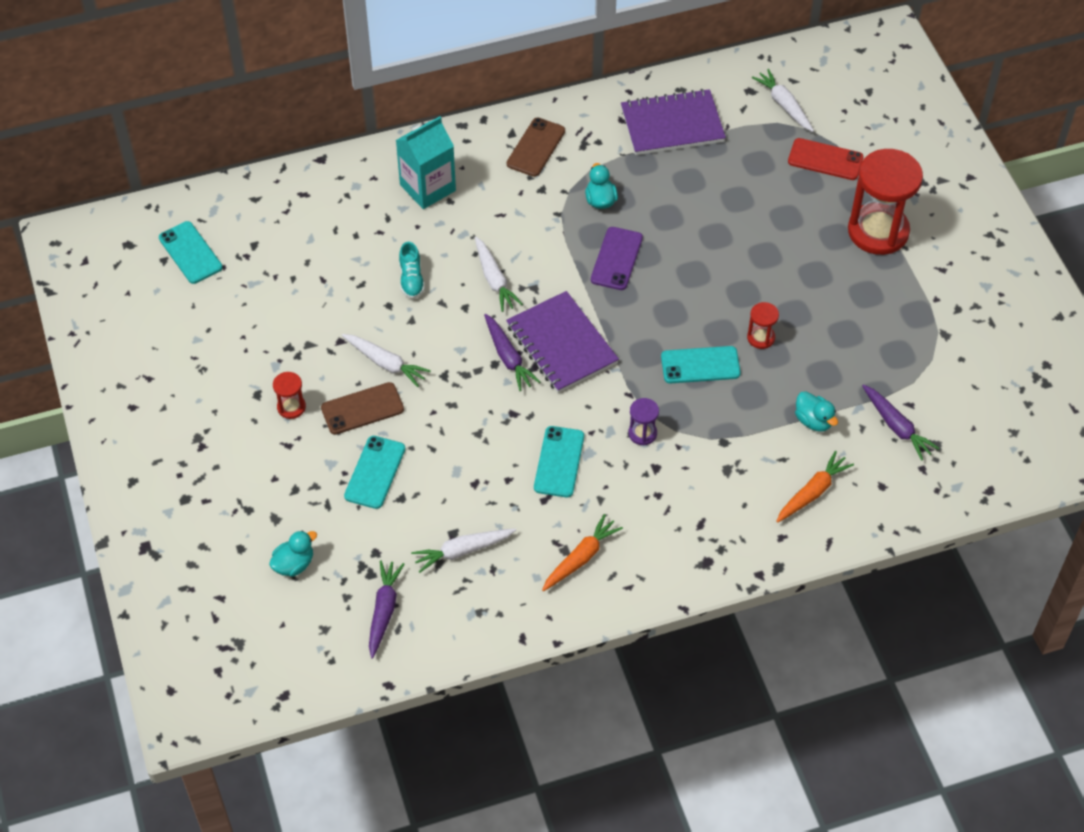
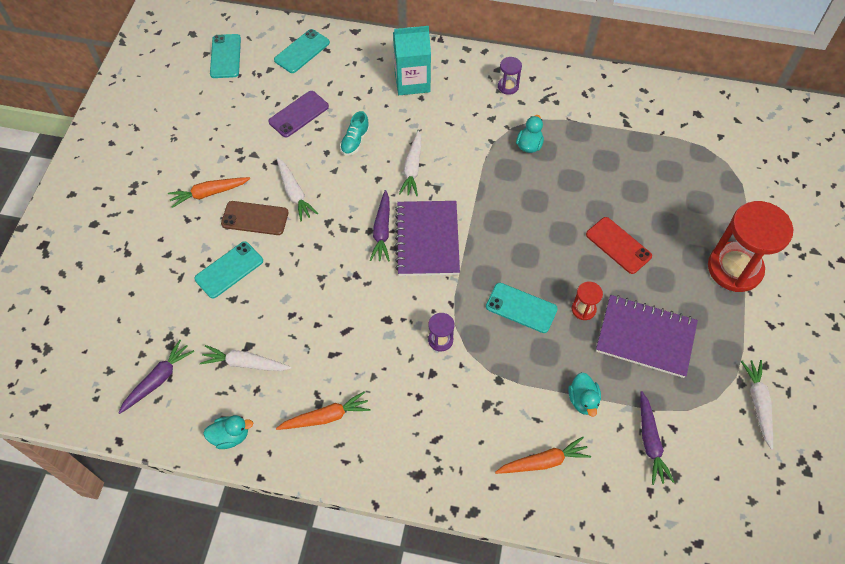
camera: 30 degrees right, 5 degrees up
turquoise duck [269,530,317,577] -> turquoise duck moved to [203,415,253,449]
red hourglass [273,372,306,419] -> orange carrot [168,177,250,208]
brown phone [506,118,565,177] -> purple hourglass [498,57,522,95]
turquoise phone [534,426,584,497] -> turquoise phone moved to [274,29,330,73]
purple phone [591,227,643,290] -> purple phone moved to [268,91,329,137]
purple notebook [621,89,726,155] -> purple notebook moved to [596,295,698,378]
white carrot [751,69,814,132] -> white carrot moved to [741,360,773,450]
red phone [788,138,864,180] -> red phone moved to [586,217,652,274]

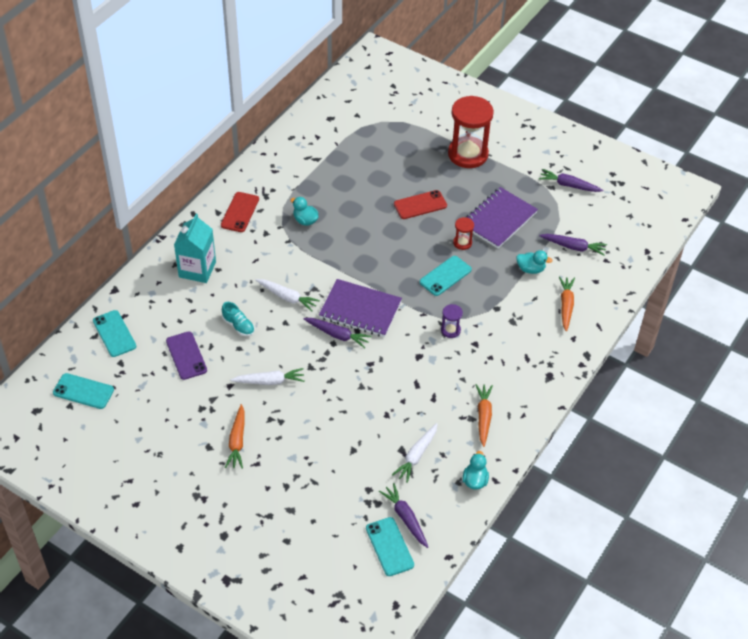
camera: 70 degrees left, 10 degrees down
turquoise phone [194,241,263,298] -> turquoise phone moved to [366,517,414,576]
brown phone [221,201,289,235] -> none
purple hourglass [498,57,522,95] -> red phone [221,192,259,232]
white carrot [741,360,773,450] -> purple carrot [539,169,603,192]

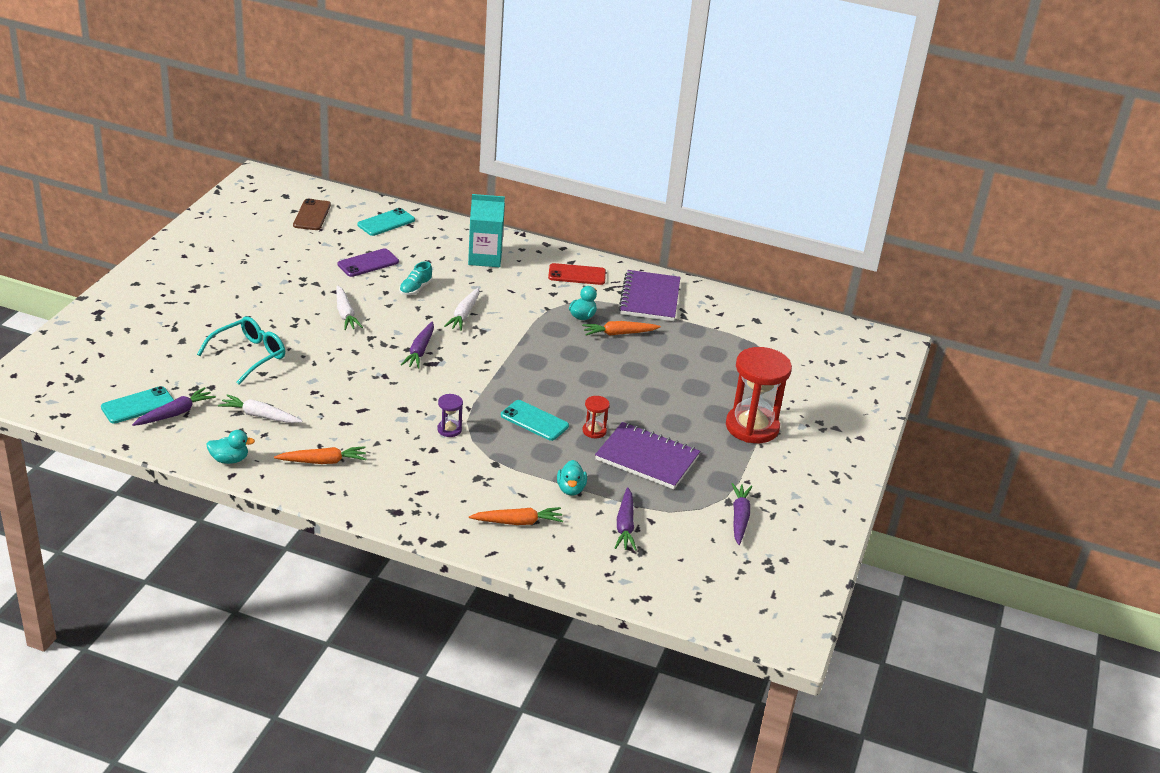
camera: 75 degrees right, 15 degrees down
turquoise phone [53,373,114,409] -> brown phone [293,199,331,230]
orange carrot [225,404,245,469] -> orange carrot moved to [582,321,661,336]
purple notebook [319,279,402,337] -> purple notebook moved to [618,270,680,321]
red phone [394,190,447,219] -> none
none -> turquoise glasses [197,316,285,385]

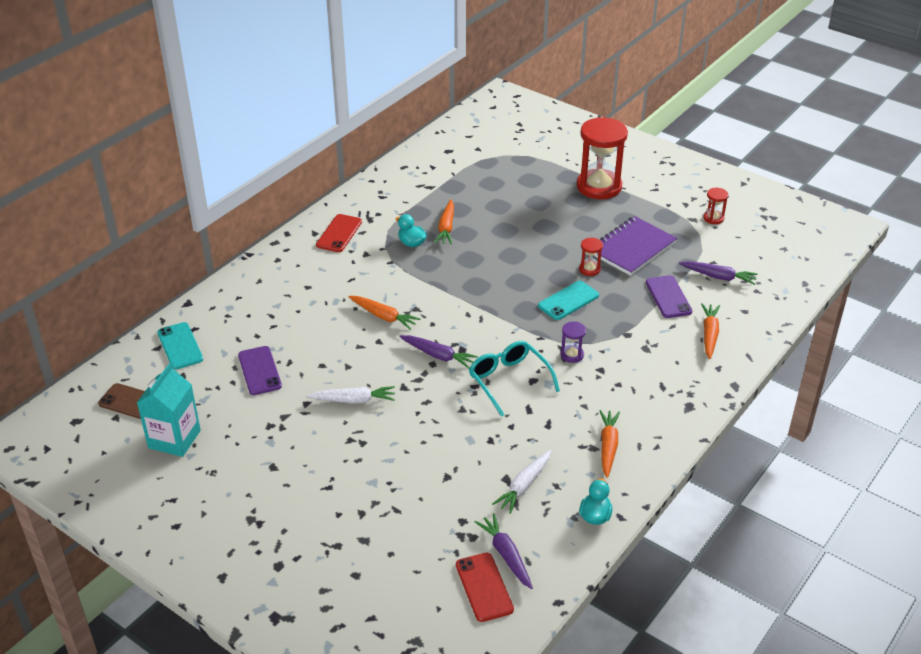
camera: 70 degrees left, 5 degrees up
turquoise phone [101,386,174,424] -> red phone [456,553,514,622]
turquoise glasses [197,316,285,385] -> turquoise glasses moved to [469,341,560,417]
turquoise shoe [399,261,432,295] -> none
white carrot [444,288,479,331] -> orange carrot [349,296,420,330]
turquoise carton [468,194,505,267] -> turquoise carton moved to [137,363,201,457]
turquoise duck [557,460,587,496] -> purple phone [646,275,692,318]
purple notebook [618,270,680,321] -> none
purple carrot [732,483,752,545] -> red hourglass [703,188,728,224]

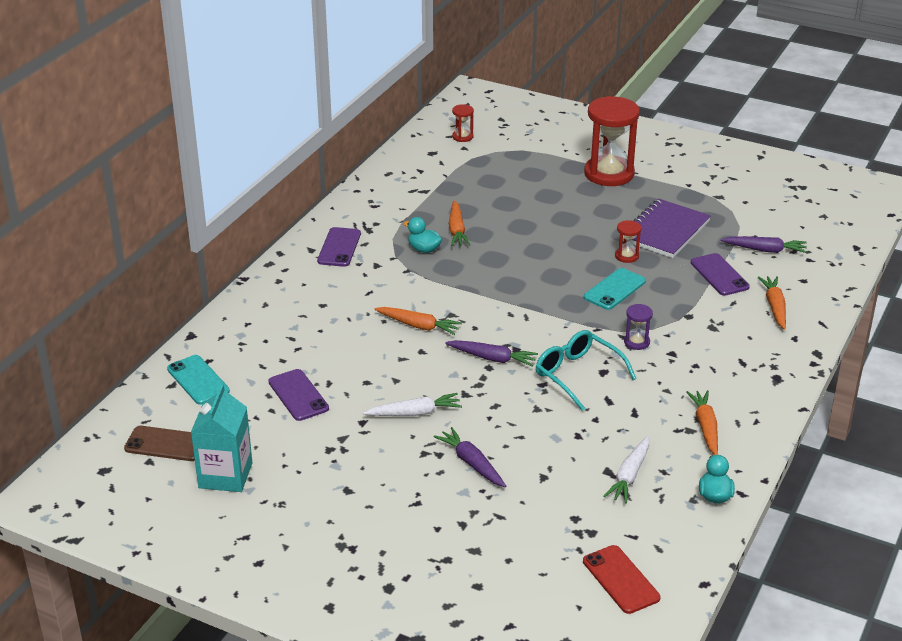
camera: 10 degrees left, 5 degrees down
red phone [316,214,362,252] -> purple phone [317,227,361,267]
purple carrot [475,513,533,589] -> purple carrot moved to [434,427,506,487]
red hourglass [703,188,728,224] -> red hourglass moved to [452,104,474,142]

